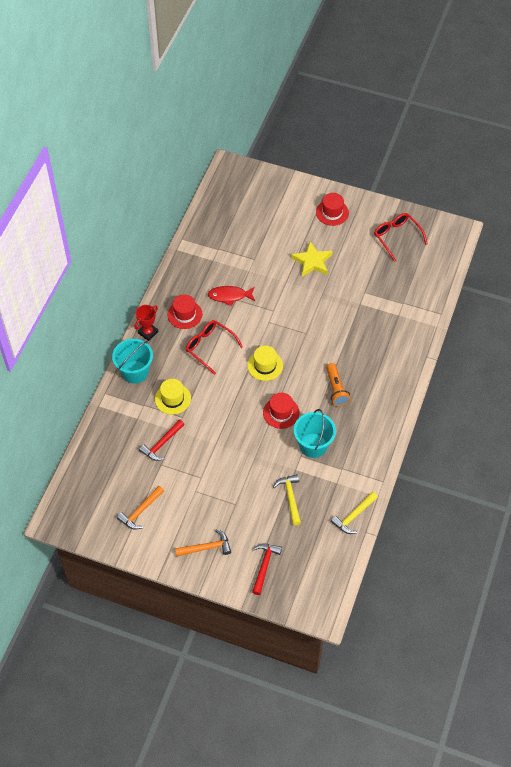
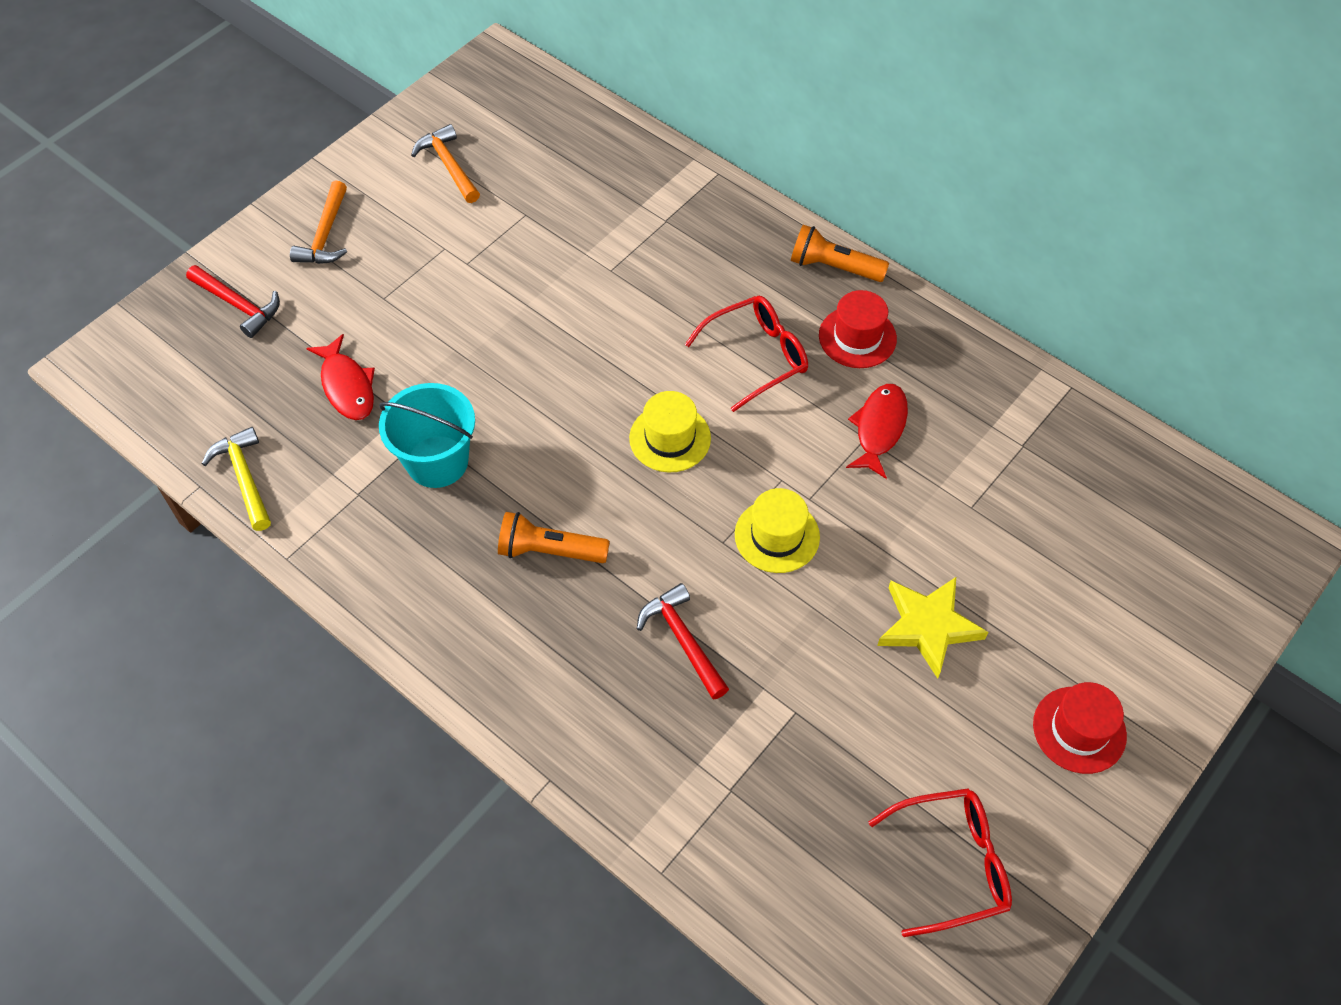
camera: 110 degrees right, 0 degrees up
turquoise bucket [112,339,153,384] -> none
red trophy [134,305,158,341] -> orange flashlight [791,225,889,282]
red hammer [139,419,185,461] -> red hammer moved to [637,583,729,700]
yellow hat [155,379,191,415] -> yellow hat moved to [735,488,820,573]
red hat [263,393,300,429] -> none
yellow hammer [273,474,301,525] -> red fish [306,334,375,420]

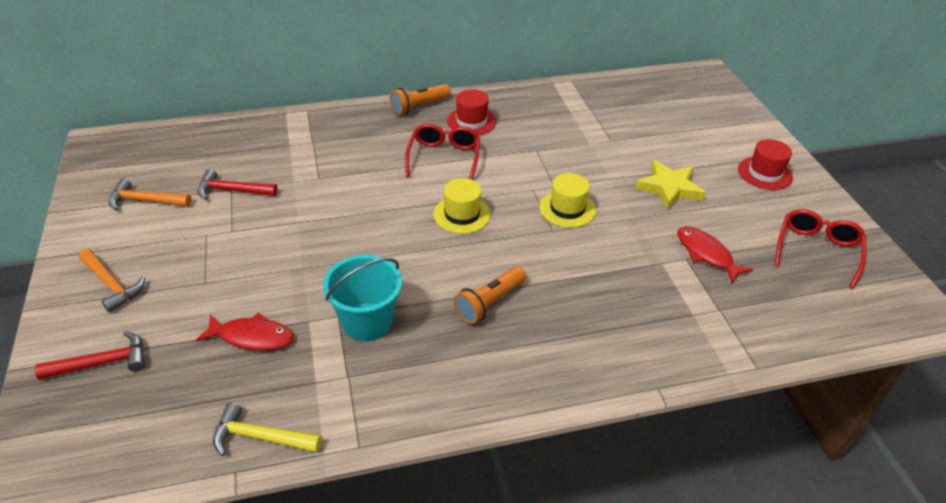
camera: 55 degrees left, 15 degrees down
red hammer [637,583,729,700] -> red hammer moved to [197,169,278,200]
red fish [846,384,908,479] -> red fish moved to [677,226,753,283]

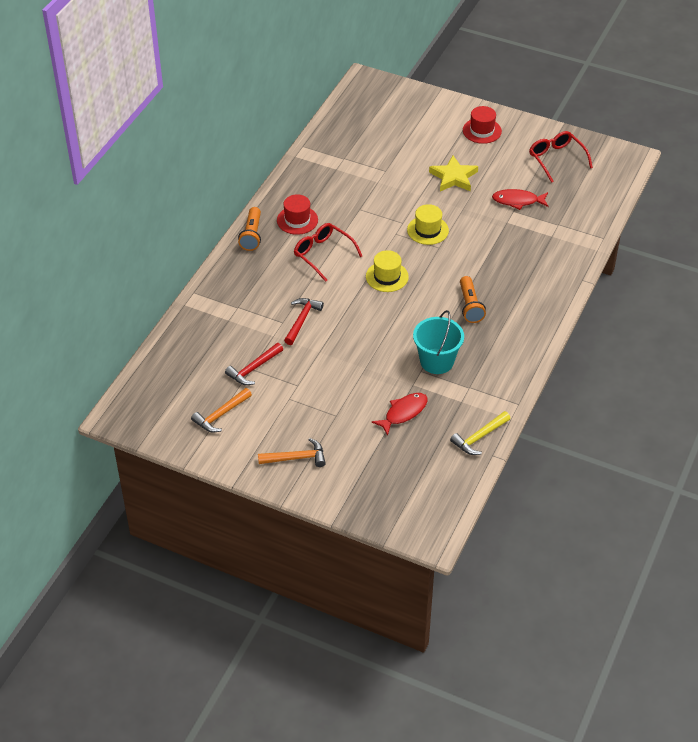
camera: 50 degrees left, 5 degrees up
red hammer [35,331,145,380] -> red hammer moved to [284,298,324,345]

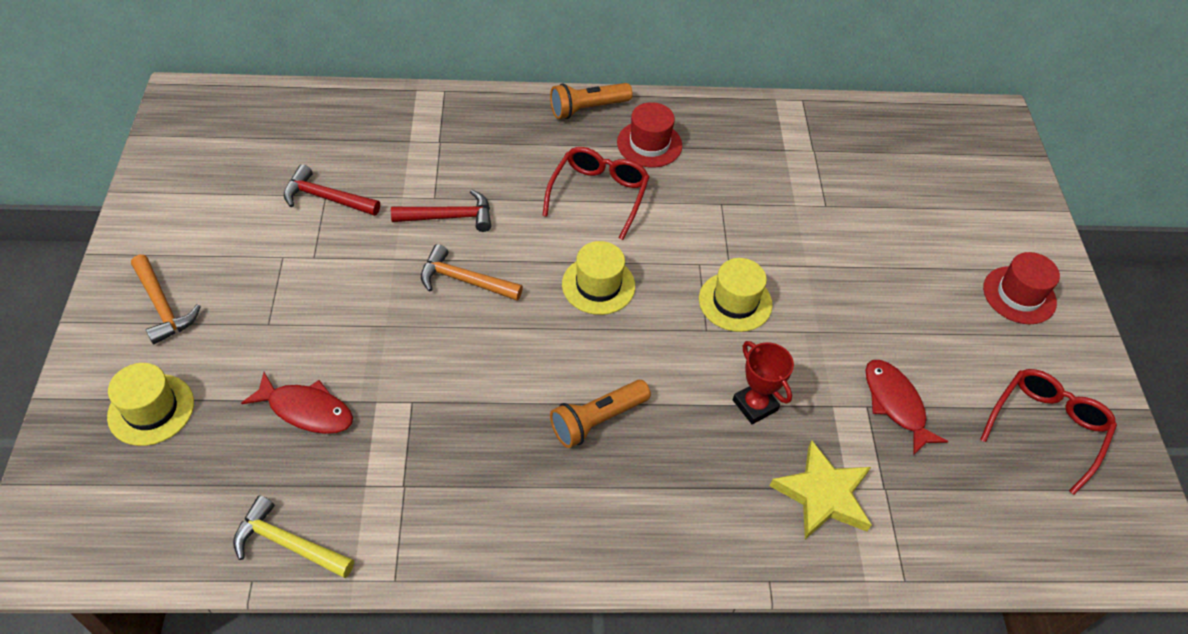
camera: 60 degrees right, 5 degrees up
orange hammer [191,388,252,433] -> orange hammer moved to [421,244,523,301]
turquoise bucket [413,310,464,374] -> none
yellow star [429,155,478,191] -> yellow star moved to [770,441,871,539]
none -> yellow hat [107,363,194,446]
none -> red trophy [733,341,794,424]

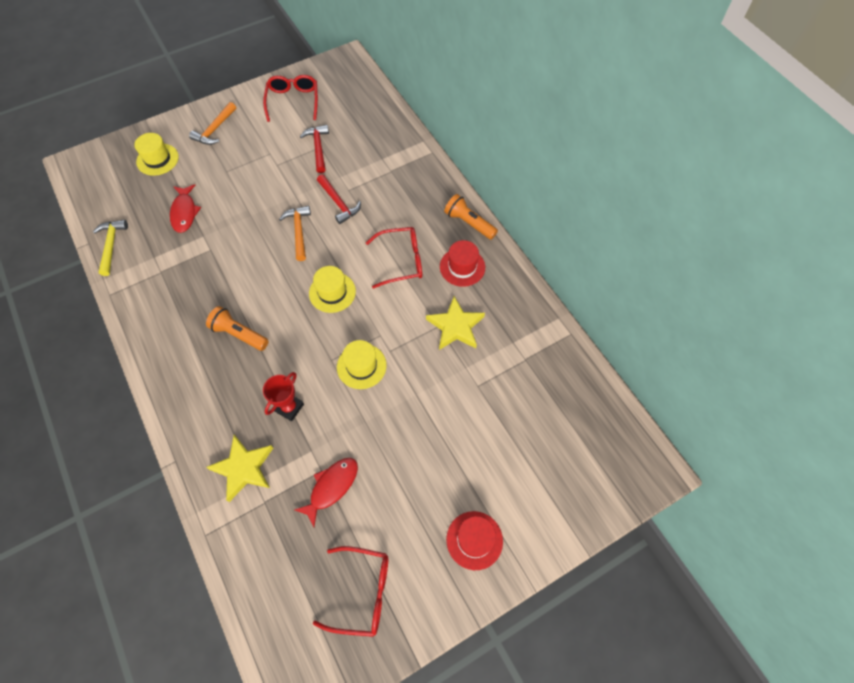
camera: 65 degrees right, 10 degrees up
none -> red glasses [263,75,318,122]
none -> yellow star [426,296,485,350]

